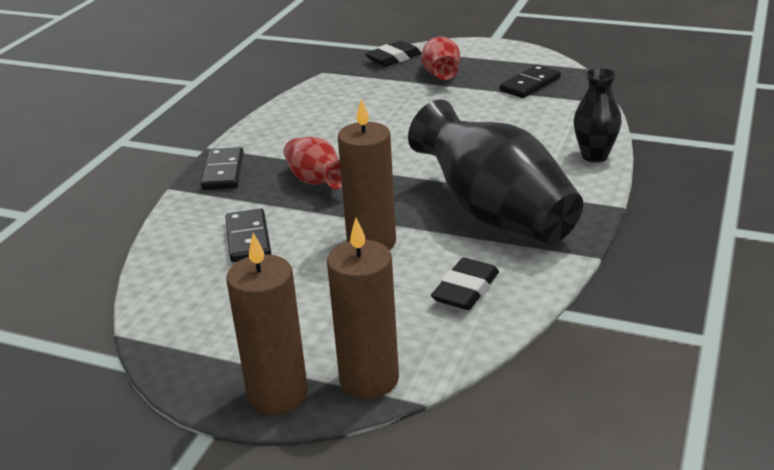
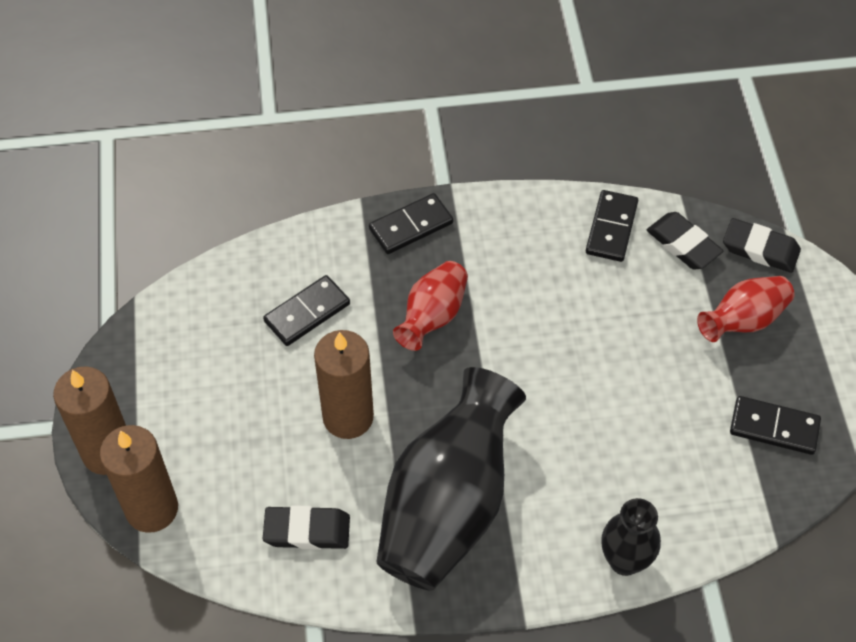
camera: 60 degrees right, 25 degrees up
none -> black domino [586,190,638,262]
none -> black eraser [647,212,724,269]

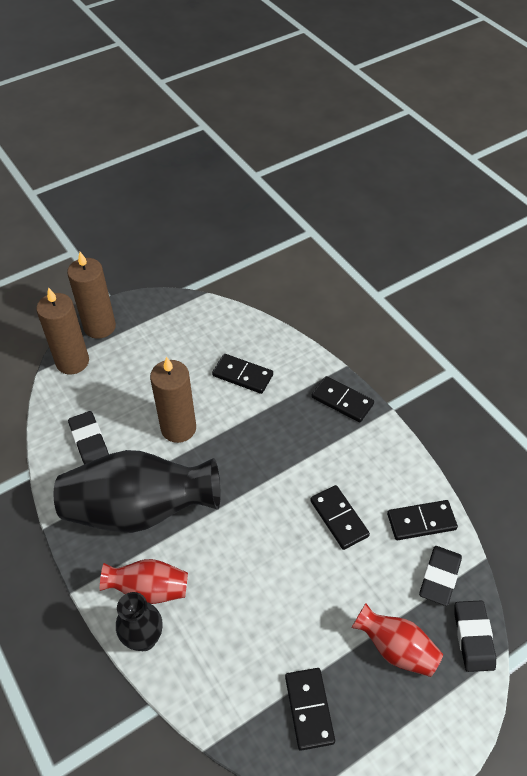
camera: 65 degrees right, 5 degrees down
red vase [393,261,468,351] -> red vase moved to [100,559,188,604]
none -> black domino [310,485,370,550]

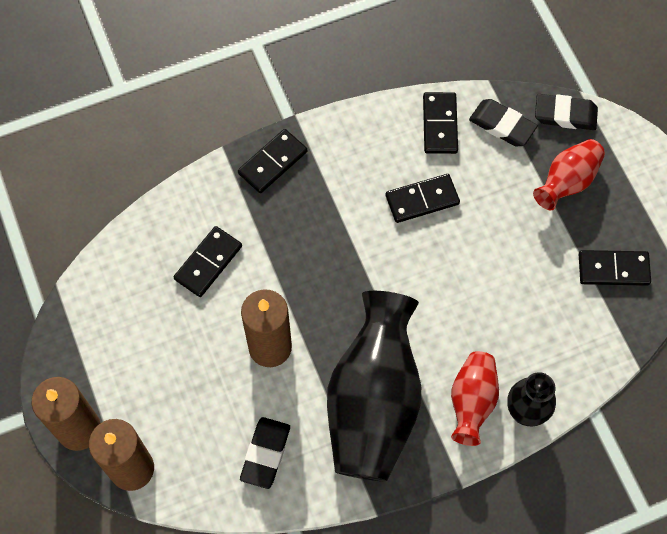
camera: 80 degrees left, 15 degrees up
black eraser [68,411,109,464] -> black eraser turned 60 degrees counterclockwise [240,417,290,489]

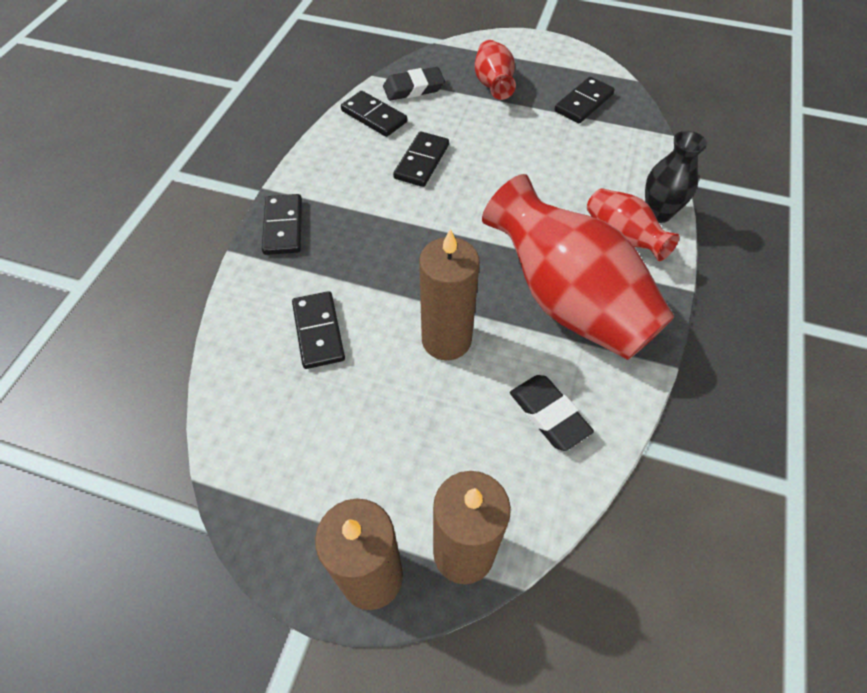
camera: 50 degrees left, 10 degrees down
black vase [327,291,421,481] -> red vase [482,174,674,360]
black eraser [535,94,598,130] -> none

